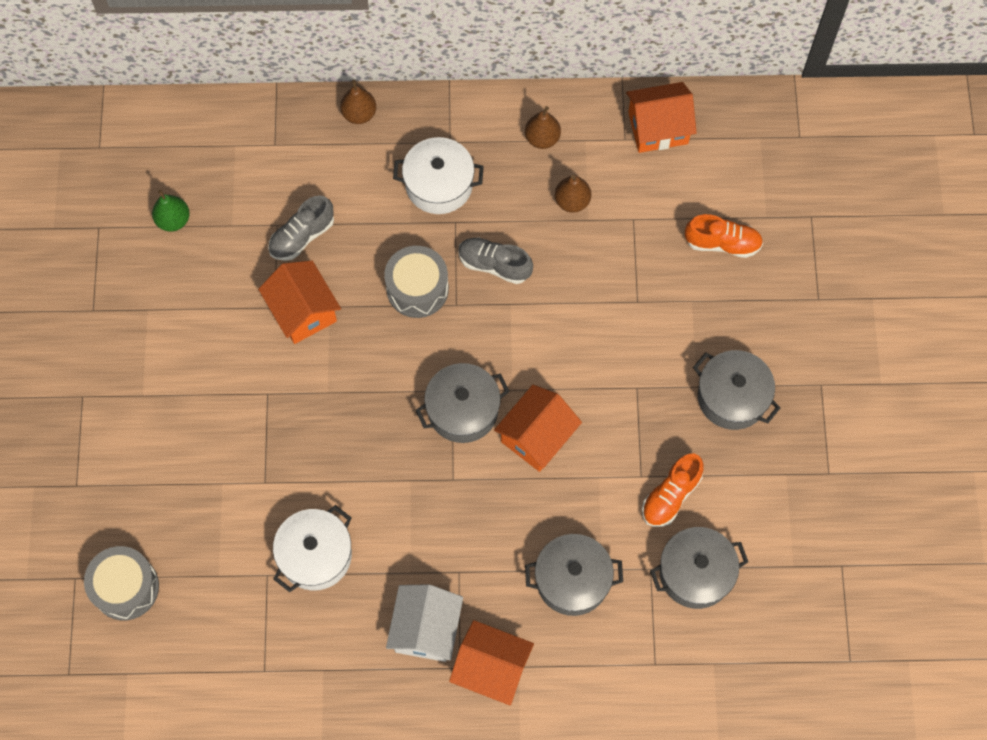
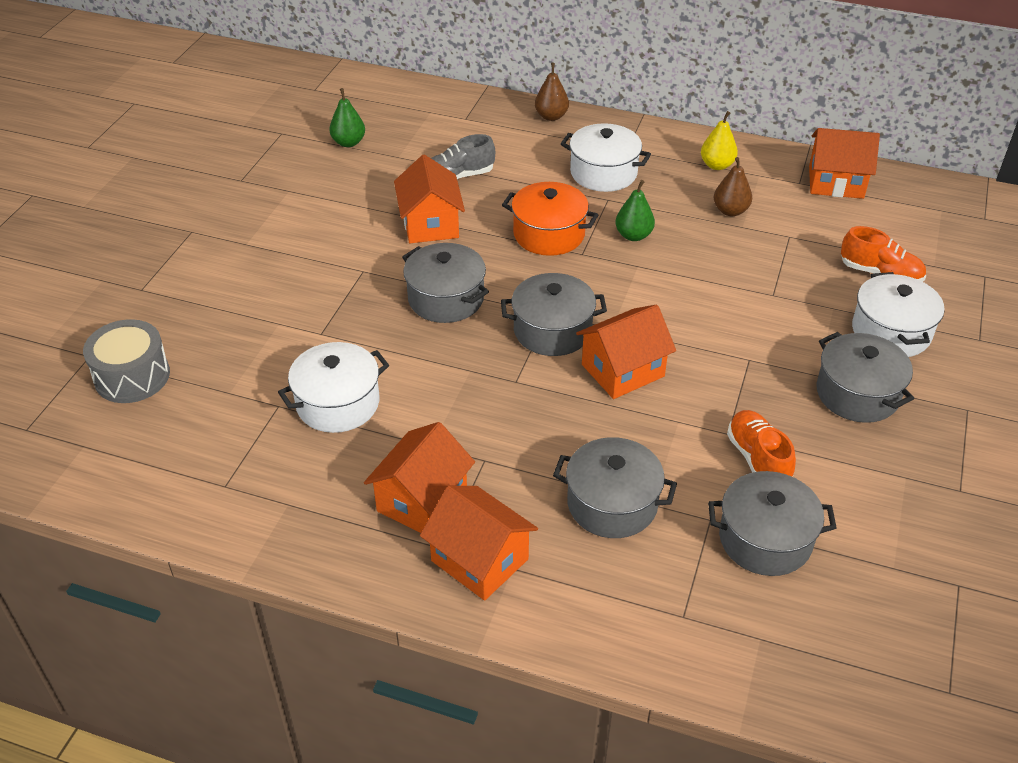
camera: 20 degrees right, 25 degrees down
grey drum [384,246,449,318] -> orange pot [502,182,598,256]
white house [386,584,463,662] -> orange house [364,422,475,533]
grey shoe [458,238,533,284] -> green pear [616,180,655,241]
brown pear [525,106,561,149] -> yellow pear [701,111,738,170]
orange shoe [642,454,704,527] -> orange shoe turned 105 degrees clockwise [727,410,796,477]
none -> grey pot [402,243,489,323]
none -> white pot [852,272,945,357]

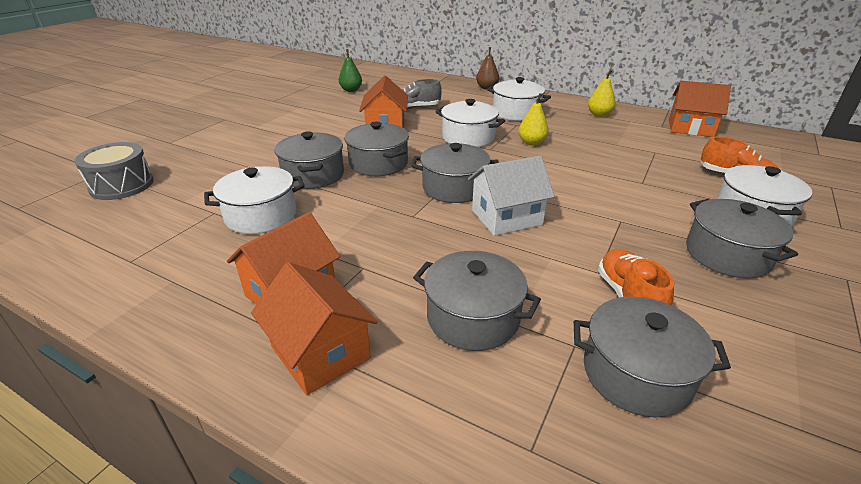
camera: 10 degrees right, 10 degrees down
orange pot [502,182,598,256] -> white pot [435,99,505,147]
orange house [576,305,676,399] -> white house [468,156,555,236]
green pear [616,180,655,241] -> yellow pear [518,93,549,146]
brown pear [714,157,752,216] -> none
none -> grey pot [275,131,344,189]

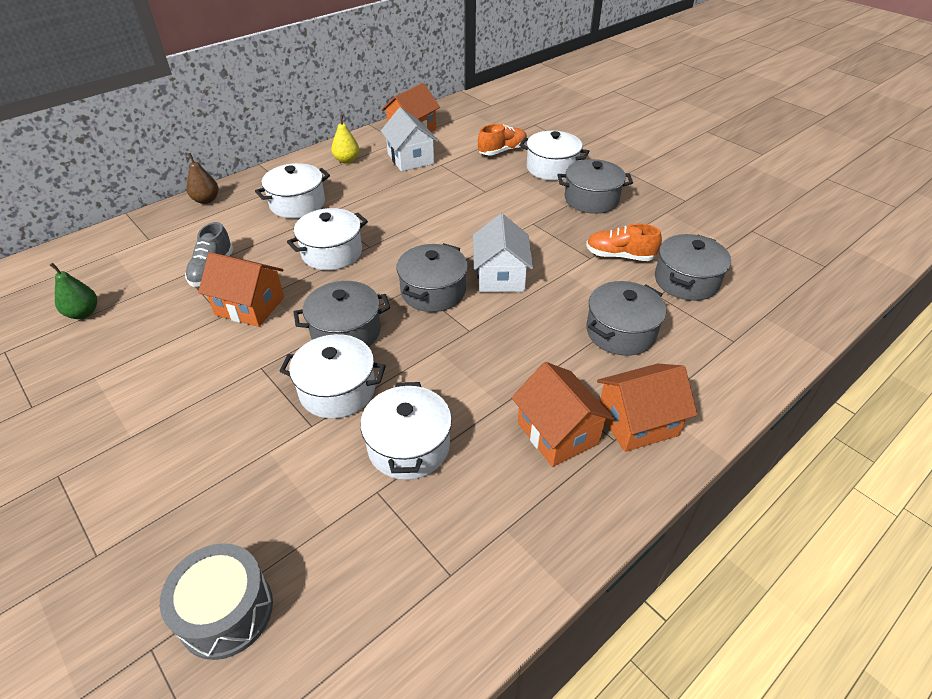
camera: 70 degrees left, 10 degrees up
grey pot [275,131,344,189] -> white pot [280,334,386,419]
yellow pear [518,93,549,146] -> none
none -> white house [381,107,438,172]

